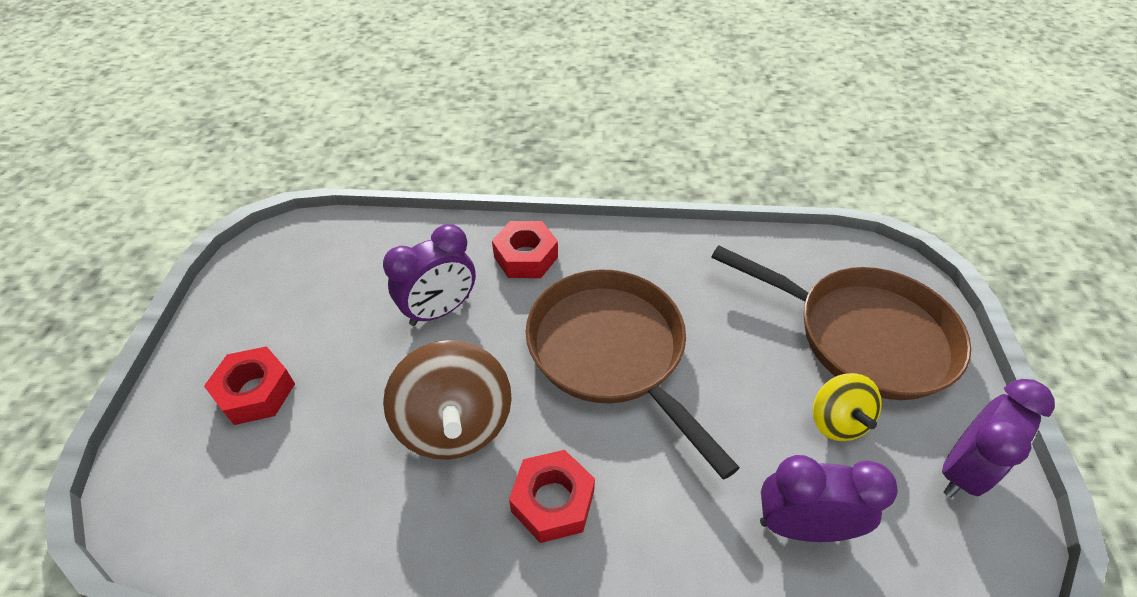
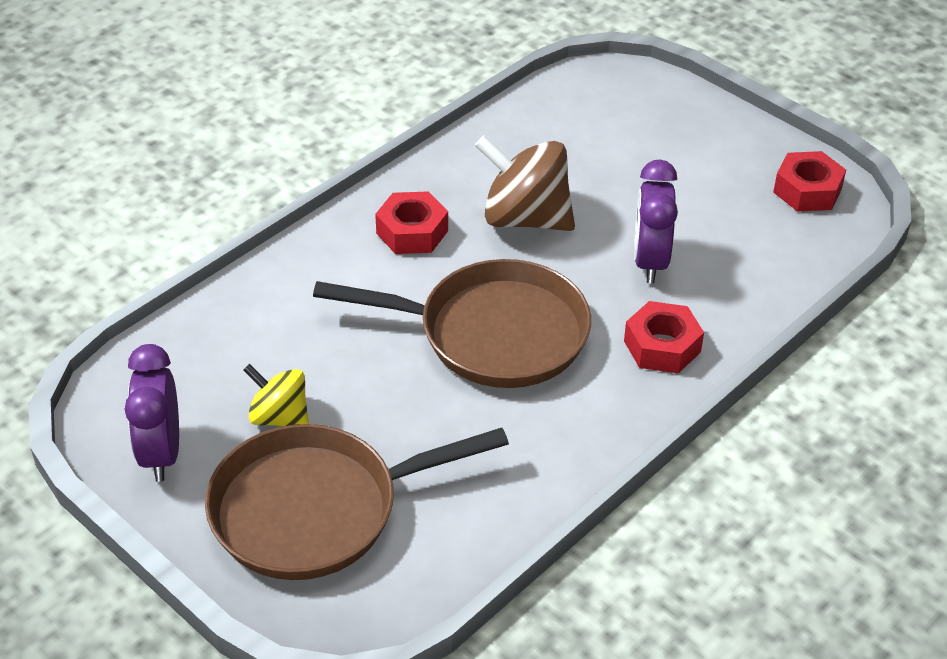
camera: 130 degrees right, 5 degrees down
red nut [204,346,295,425] -> red nut moved to [773,151,846,212]
purple clock [760,455,898,542] -> none

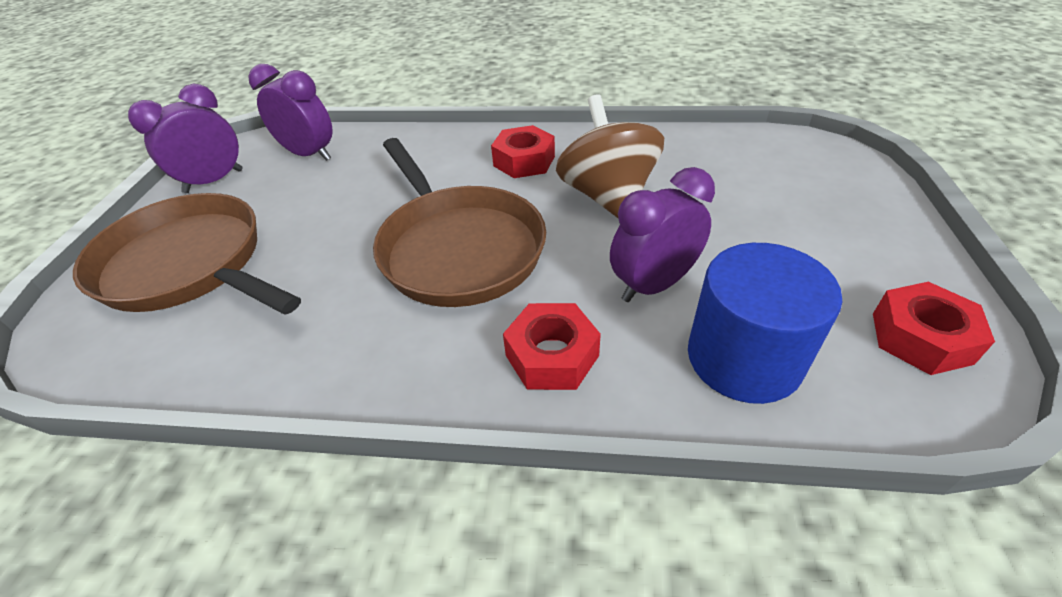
camera: 55 degrees right, 0 degrees up
yellow spinning top [243,364,309,426] -> none
none -> purple clock [248,64,333,161]
none -> blue cylinder [688,243,842,404]

